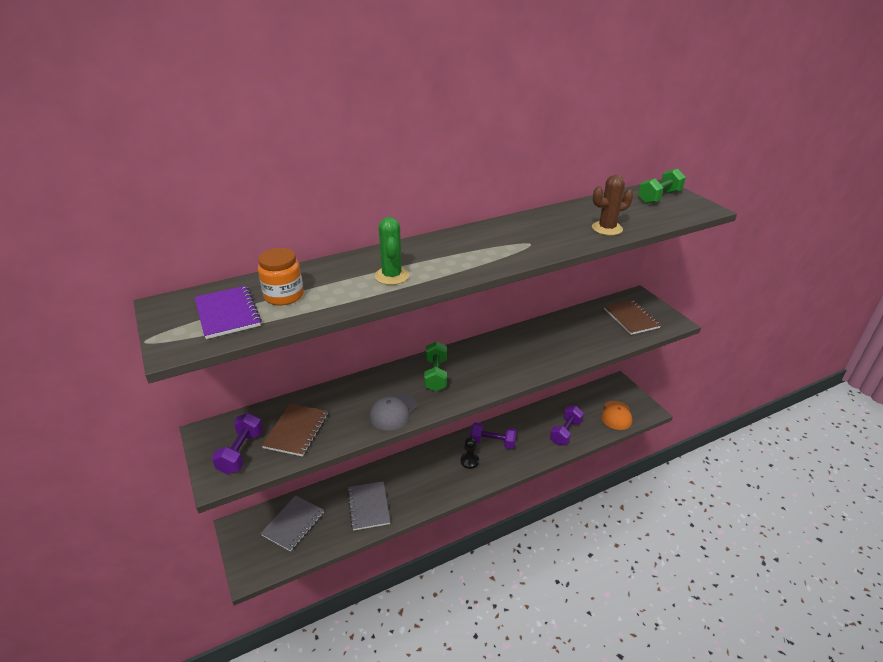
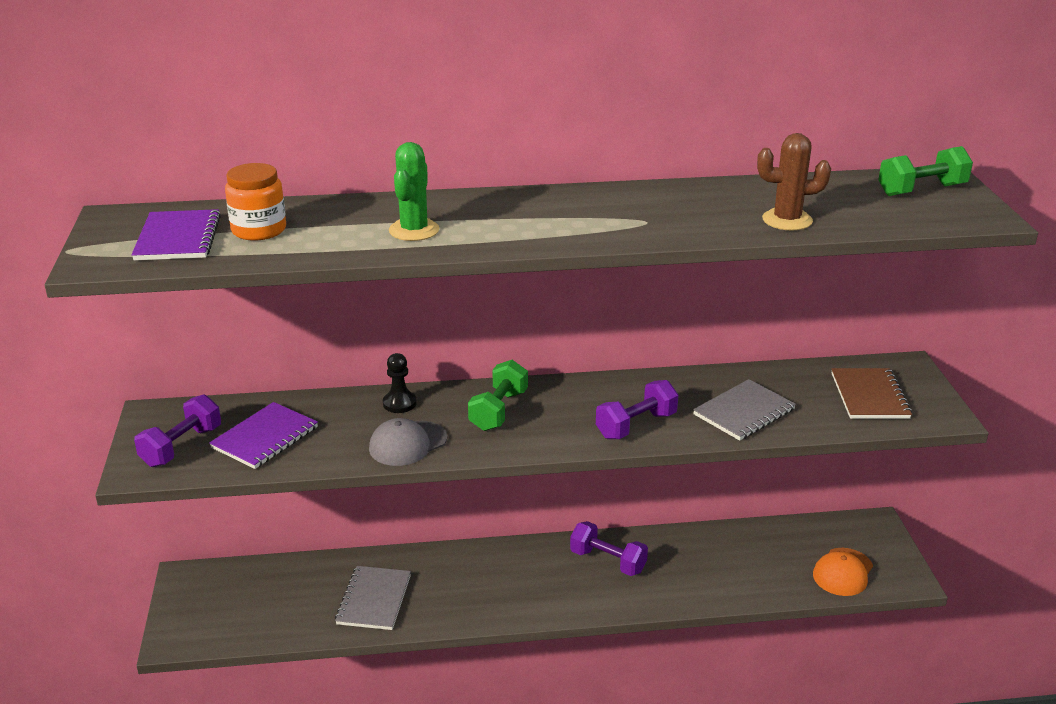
camera: 20 degrees right, 5 degrees down
grey notebook [260,495,324,552] -> grey notebook moved to [693,379,796,441]
brown notebook [261,404,328,456] -> purple notebook [209,402,318,469]
black pawn [461,437,479,469] -> black pawn moved to [383,353,416,413]
purple dumbbell [550,406,584,445] -> purple dumbbell moved to [596,380,678,439]

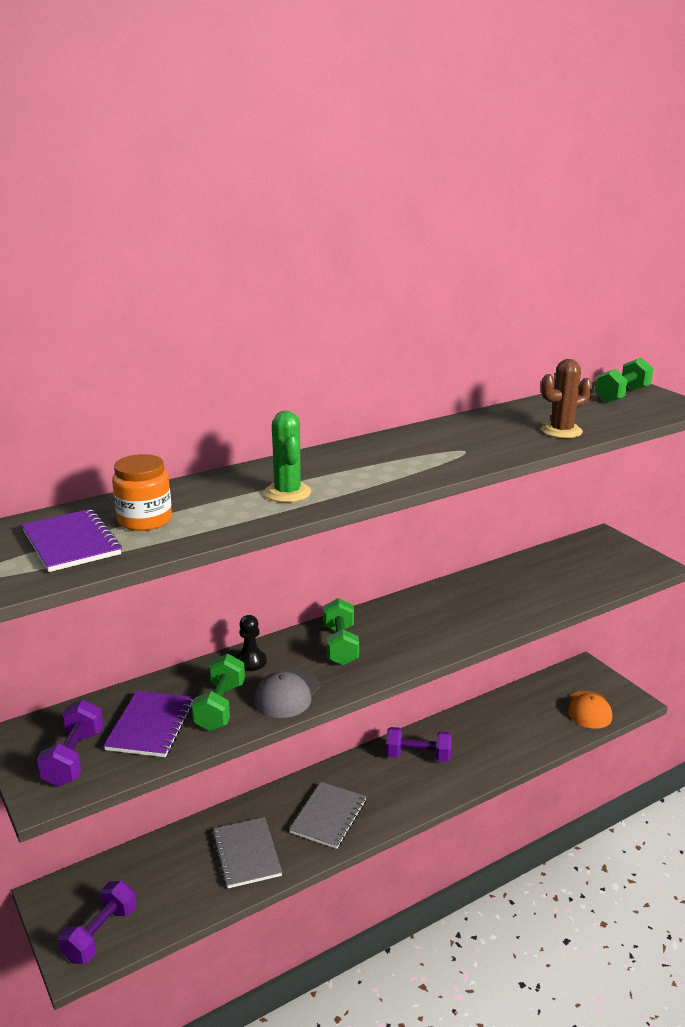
camera: 25 degrees left, 5 degrees down
purple dumbbell [596,380,678,439] -> purple dumbbell moved to [58,881,136,964]
grey notebook [693,379,796,441] -> grey notebook moved to [289,782,367,849]
brown notebook [832,368,912,419] -> none
none -> green dumbbell [191,653,245,731]

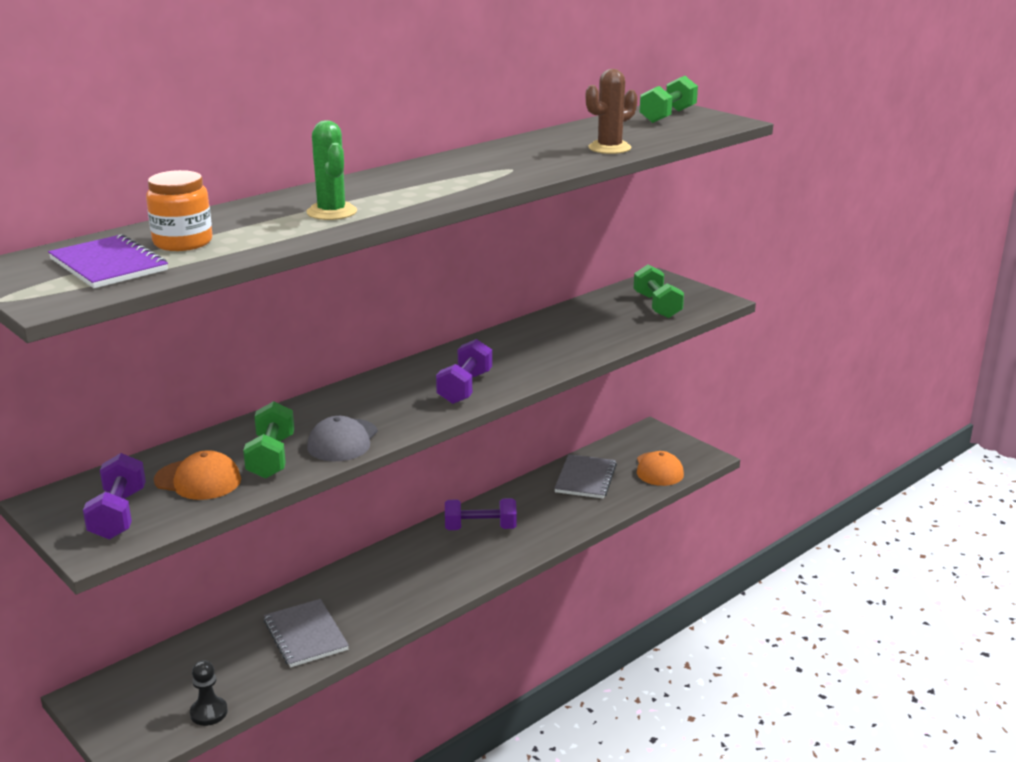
camera: 10 degrees left, 0 degrees up
purple dumbbell [58,881,136,964] -> purple dumbbell moved to [436,339,492,404]
purple notebook [103,691,194,757] -> orange cap [154,450,241,500]
black pawn [235,615,267,671] -> black pawn moved to [190,660,228,726]
grey notebook [289,782,367,849] -> grey notebook moved to [554,454,617,499]
green dumbbell [323,598,359,666] -> green dumbbell moved to [634,264,684,318]

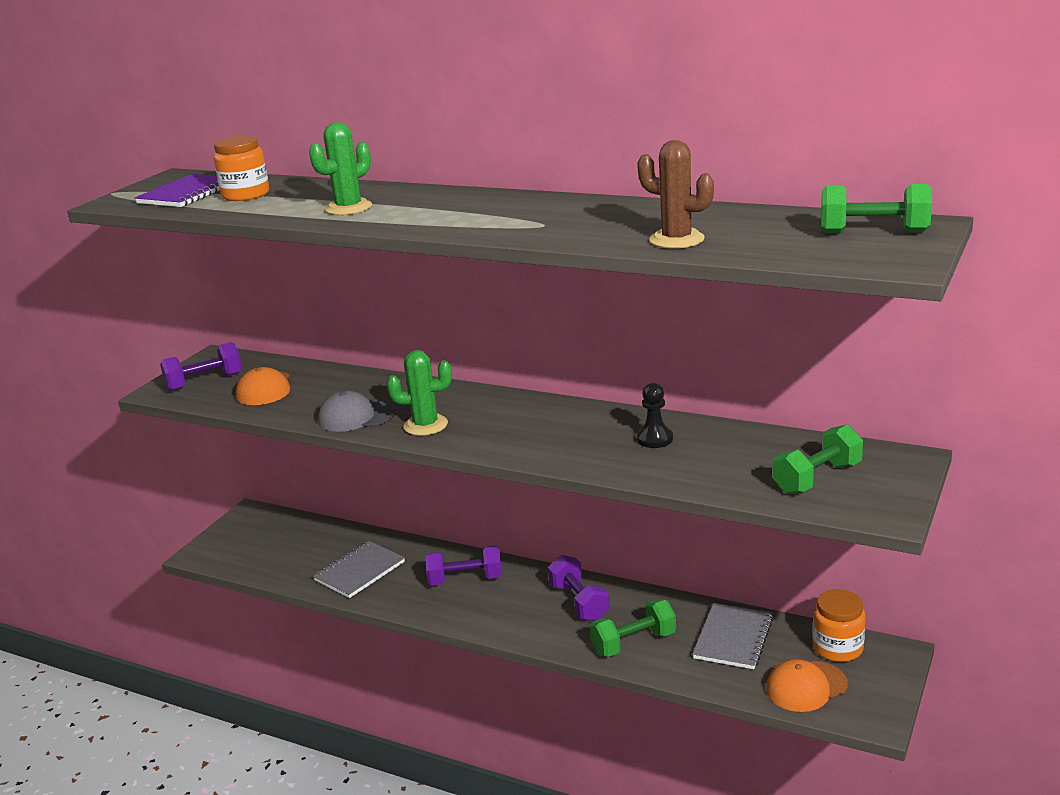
camera: 70 degrees right, 0 degrees up
black pawn [190,660,228,726] -> black pawn moved to [637,383,673,448]
green dumbbell [243,401,294,479] -> green dumbbell moved to [590,599,676,657]
purple dumbbell [436,339,492,404] -> purple dumbbell moved to [425,546,502,586]
grey notebook [554,454,617,499] -> grey notebook turned 60 degrees counterclockwise [692,603,773,669]
none -> green cactus [387,350,452,436]
none -> orange jar [813,589,866,662]

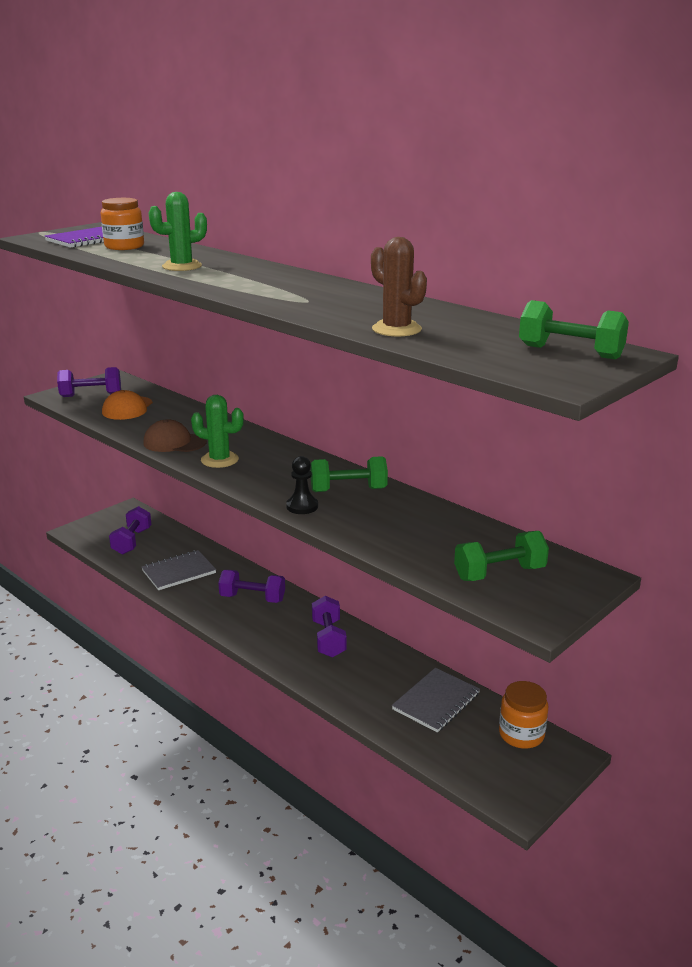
camera: 15 degrees right, 0 degrees up
grey cap [318,391,395,432] -> brown cap [143,419,207,452]
green dumbbell [590,599,676,657] -> green dumbbell moved to [311,456,388,492]
black pawn [637,383,673,448] -> black pawn moved to [286,456,318,514]
orange cap [766,659,848,712] -> none
none -> purple dumbbell [109,506,152,555]

